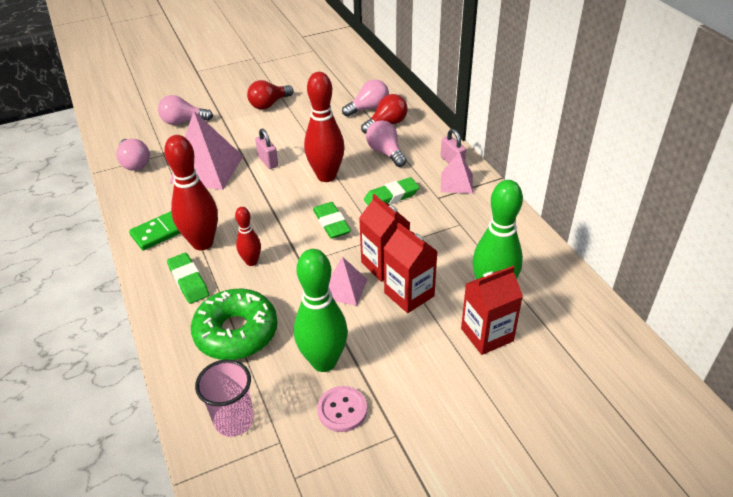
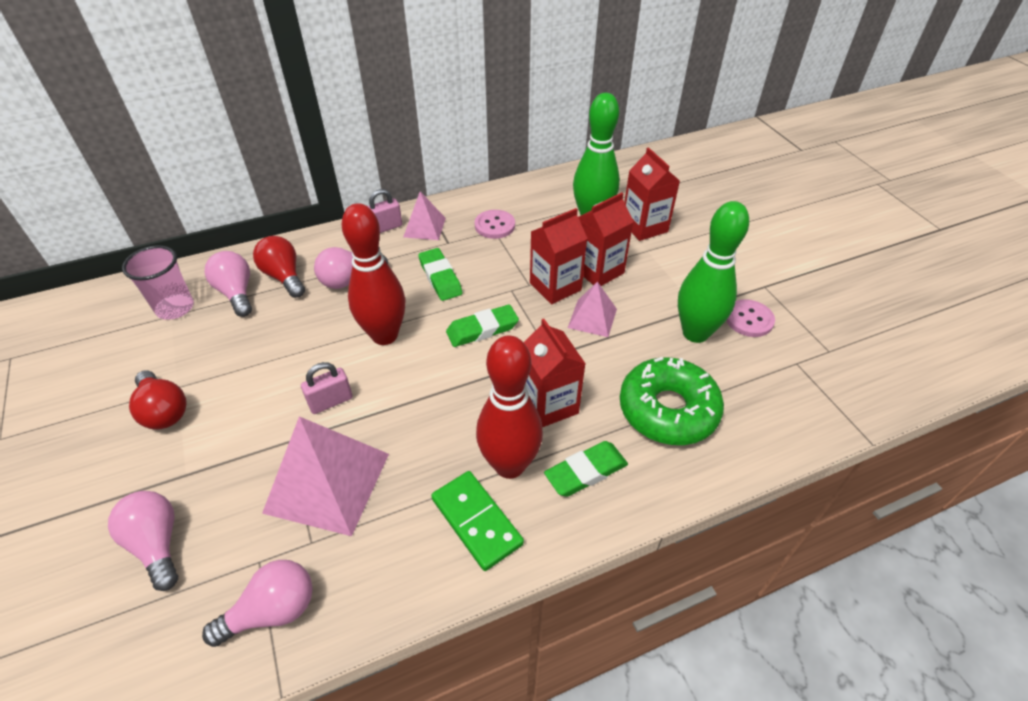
camera: 90 degrees left, 5 degrees up
pink light bulb [158,95,213,125] -> pink light bulb turned 150 degrees clockwise [108,491,178,591]
pink cup [195,359,254,437] -> pink cup moved to [122,245,194,320]
red bowling pin [235,207,261,266] -> red carton [524,319,586,427]
none -> pink button [475,210,515,239]

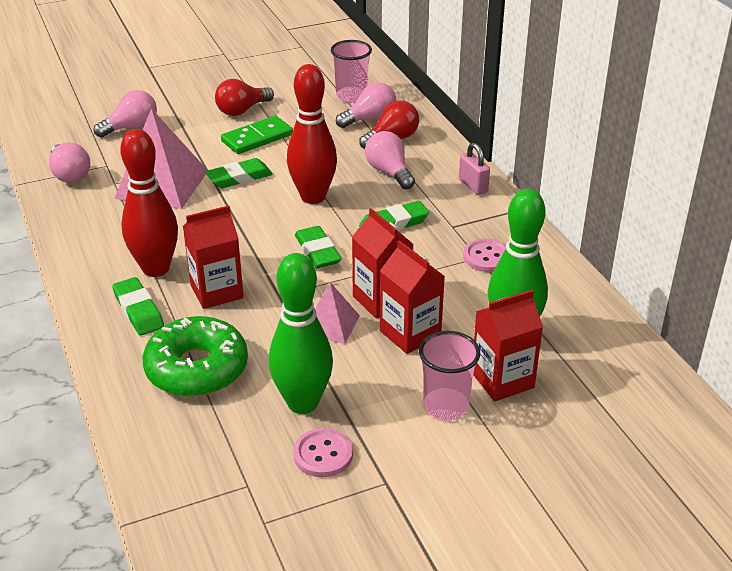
camera: 90 degrees right, 10 degrees down
pink padlock [301,362,353,414] -> green eraser [205,158,273,188]
pink pyramid [403,191,446,240] -> none
green domino [431,471,524,571] -> green domino moved to [221,116,293,154]
none -> pink cup [419,331,480,421]

